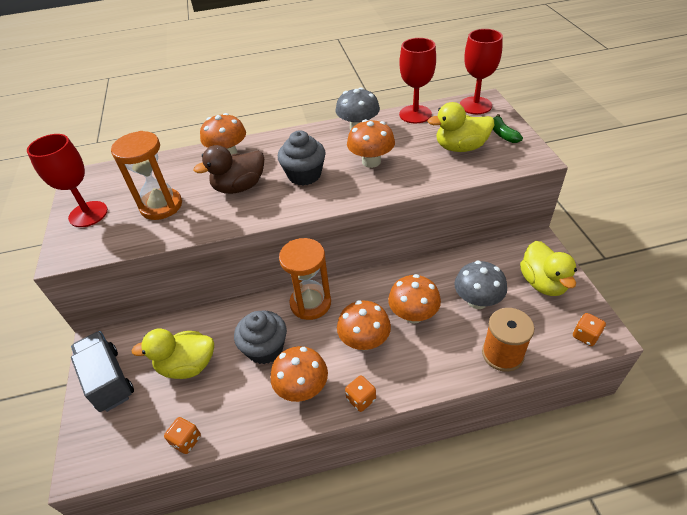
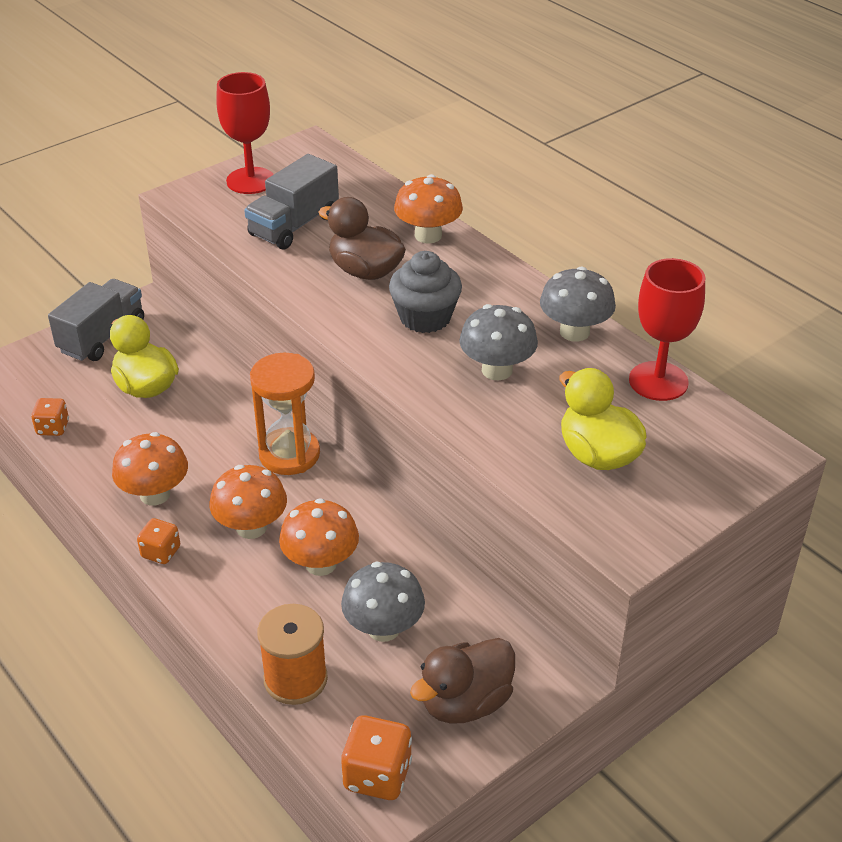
camera: 60 degrees right, 5 degrees down
orange hourglass [111,131,182,220] -> grey truck [244,154,339,250]
grey cupcake [234,311,287,364] -> none
orange mushroom [347,119,395,168] -> grey mushroom [459,304,538,380]
red goblet [460,29,503,114] -> none
green banana [493,114,523,143] -> none
yellow duck [520,241,577,296] -> brown duck [410,638,515,724]
orange dice [573,313,606,346] -> orange dice [341,715,412,800], size x1.57

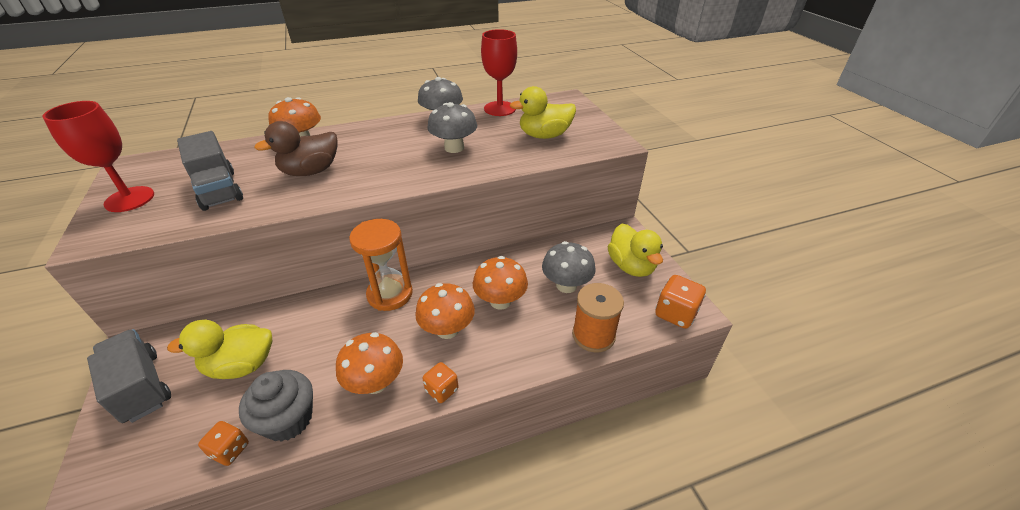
camera: 70 degrees left, 0 degrees up
grey cupcake [389,251,462,333] -> grey cupcake moved to [239,370,313,442]
brown duck [410,638,515,724] -> yellow duck [608,224,663,277]

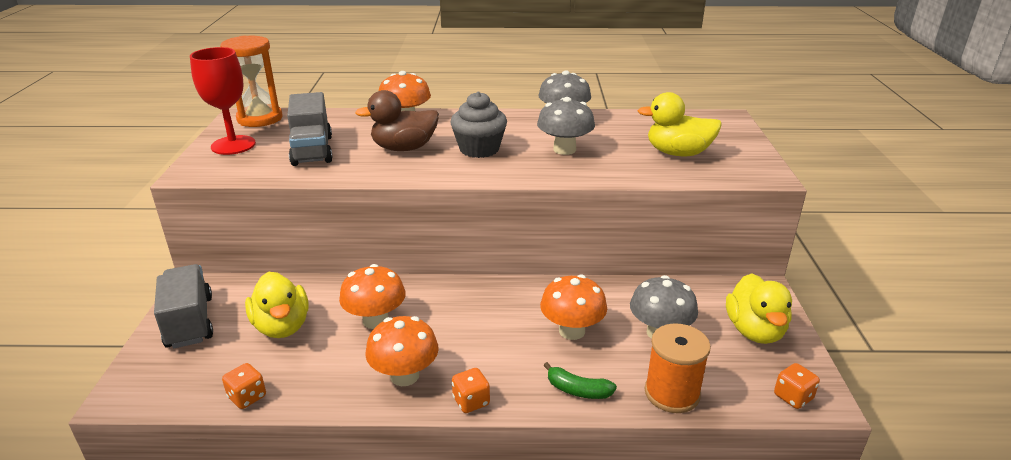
camera: 20 degrees right, 10 degrees down
yellow duck [167,320,272,379] -> yellow duck turned 120 degrees counterclockwise [245,272,309,338]
grey cupcake [239,370,313,442] -> grey cupcake moved to [451,91,507,158]
orange hourglass [349,219,413,311] -> orange hourglass moved to [220,36,282,127]
orange mushroom [415,283,475,339] -> orange mushroom moved to [339,264,406,329]
red goblet [481,29,517,116] -> none
orange dice [655,275,706,329] -> orange dice [774,363,820,409], size x0.63
none -> green banana [543,362,617,399]

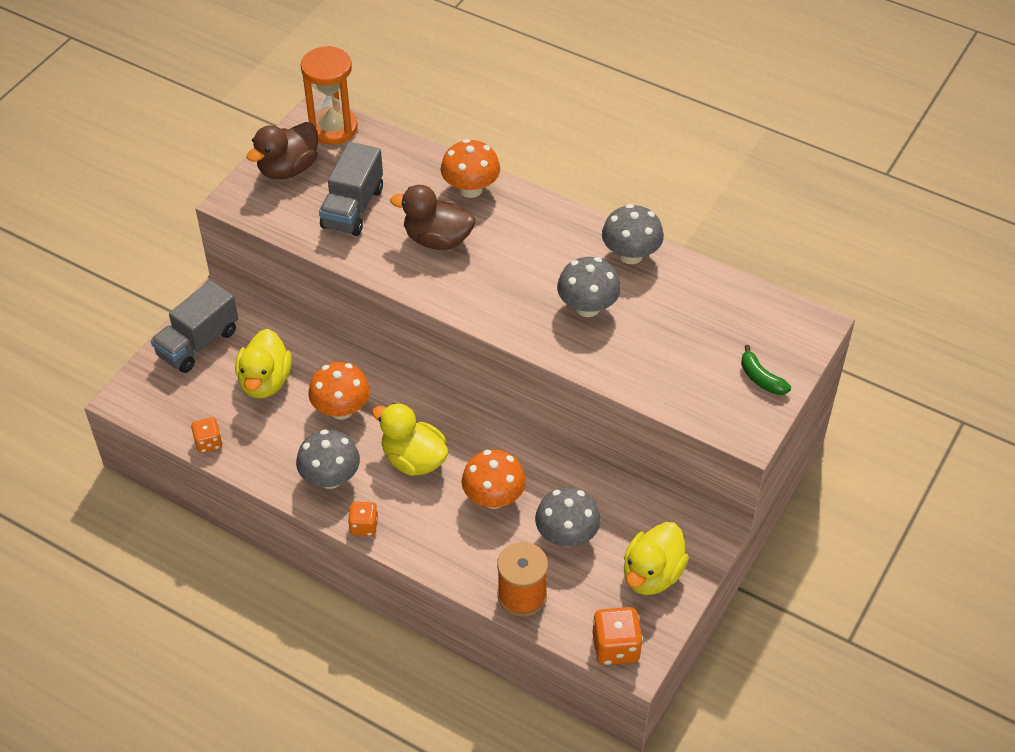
camera: 30 degrees right, 20 degrees up
grey truck [154,264,213,348] -> grey truck turned 150 degrees counterclockwise [151,280,238,373]
red goblet [190,47,256,155] -> brown duck [246,122,318,180]
orange mushroom [365,316,439,386] -> grey mushroom [296,430,360,489]
grey cupcake [451,91,507,158] -> none
green banana [543,362,617,399] -> green banana moved to [741,345,791,395]
yellow duck [638,92,722,156] -> yellow duck moved to [372,403,448,476]
orange dice [774,363,820,409] -> orange dice [593,607,643,665], size x1.57

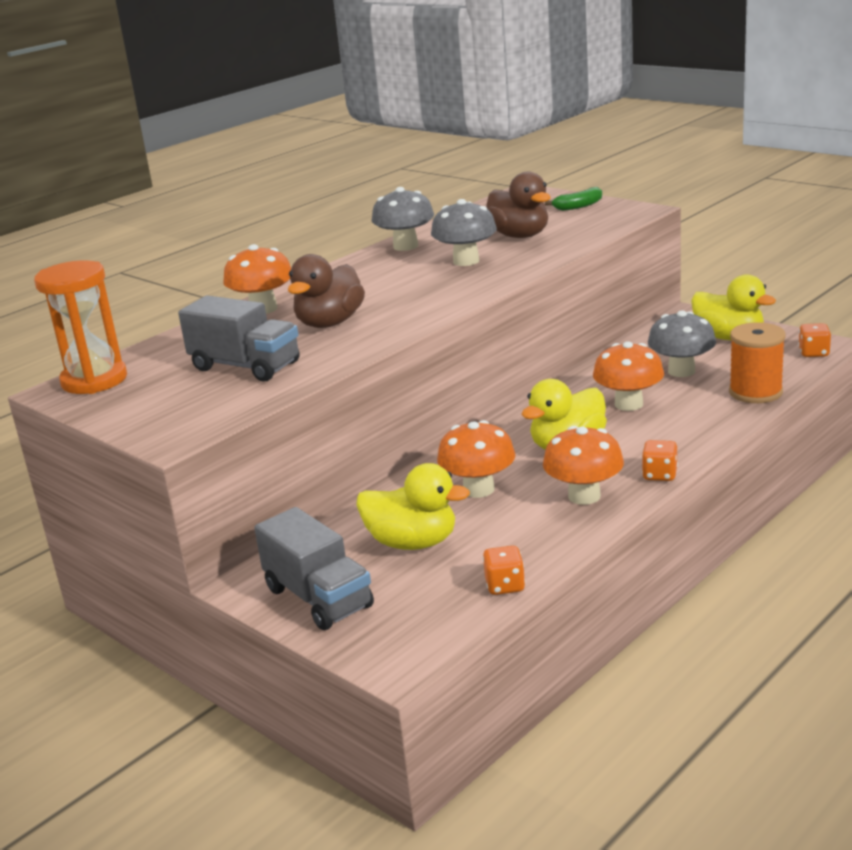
camera: 75 degrees left, 25 degrees down
brown duck [246,122,318,180] -> brown duck moved to [486,171,551,238]
grey mushroom [296,430,360,489] -> orange mushroom [543,426,624,505]
orange dice [593,607,643,665] -> orange dice [798,323,831,357], size x0.63

